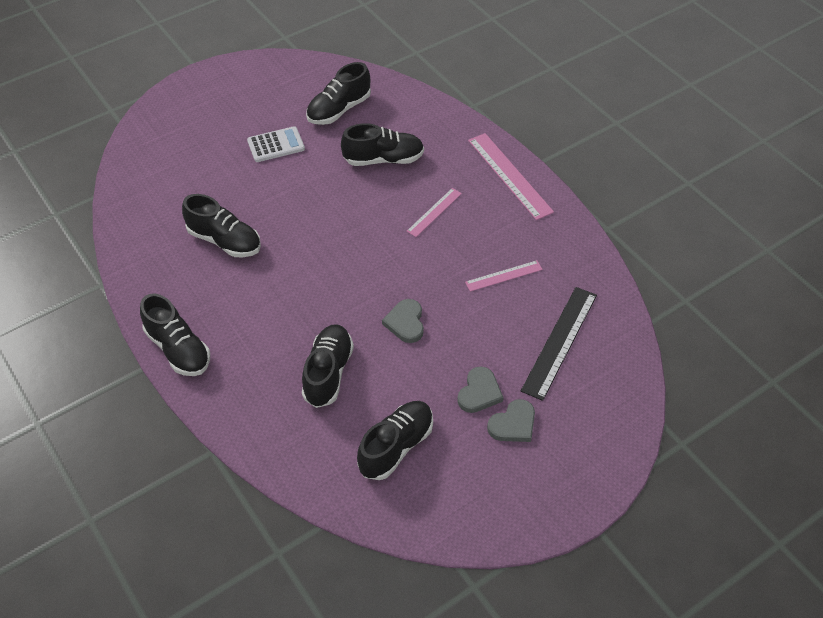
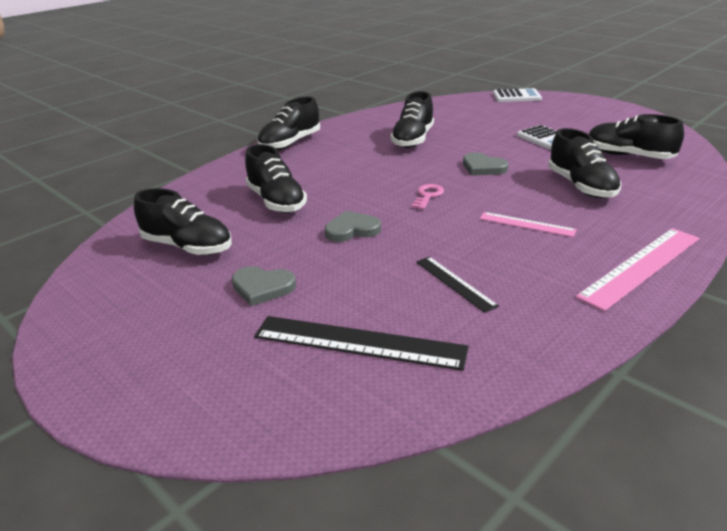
camera: 80 degrees right, 20 degrees down
black shoe [302,324,354,408] -> black shoe turned 60 degrees clockwise [245,144,307,213]
pink ruler [465,260,543,292] -> black ruler [416,257,499,313]
grey heart [487,399,535,442] -> grey heart moved to [463,152,508,176]
none -> pink key [412,184,444,210]
none -> white calculator [493,88,542,102]

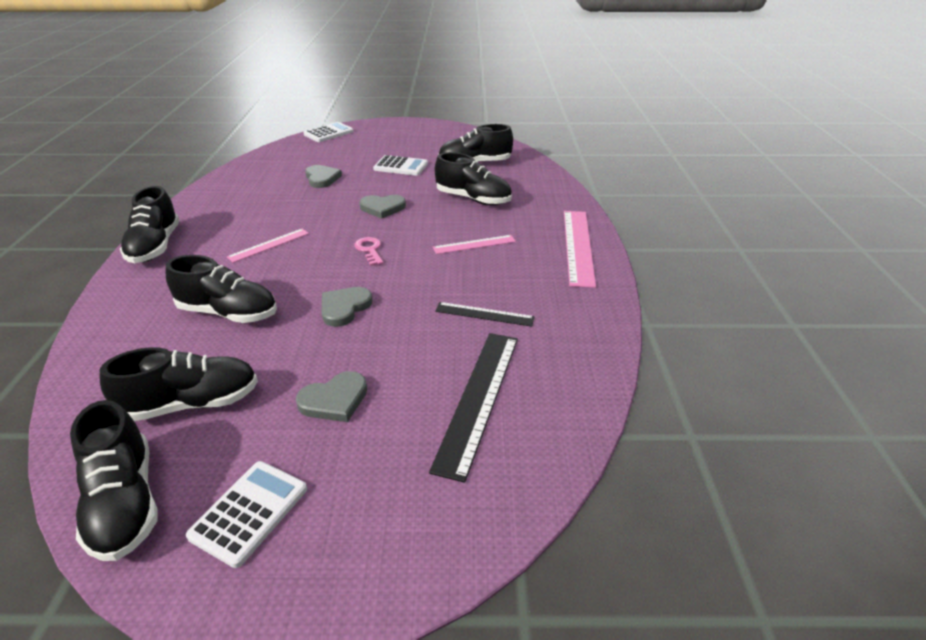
camera: 45 degrees left, 5 degrees up
black ruler [254,316,469,371] -> black ruler turned 45 degrees counterclockwise [429,333,518,483]
black shoe [391,91,434,148] -> black shoe moved to [70,400,158,561]
none -> white calculator [186,461,307,568]
none -> pink ruler [227,229,309,263]
none -> grey heart [305,165,342,188]

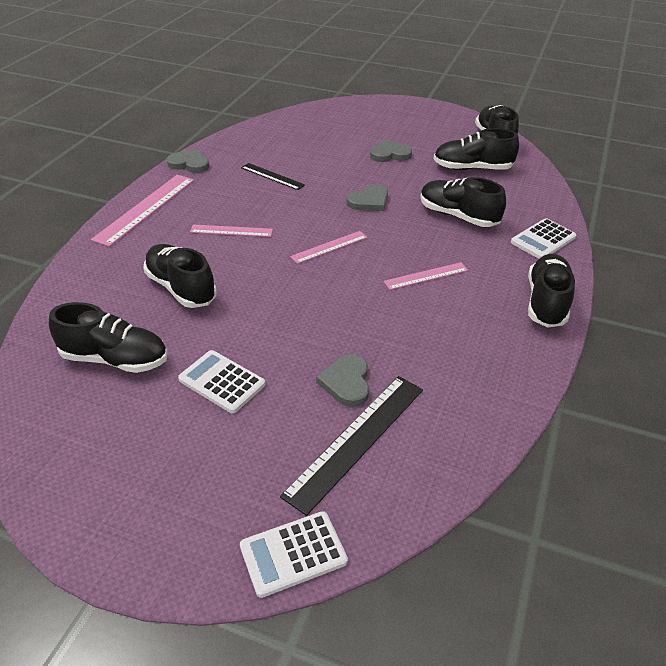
camera: 160 degrees left, 5 degrees up
white calculator [186,461,307,568] -> white calculator moved to [511,218,576,259]
pink key [354,237,383,266] -> pink ruler [290,231,367,264]
grey heart [359,195,406,219] -> grey heart moved to [167,149,209,173]
black ruler [429,333,518,483] -> black ruler moved to [280,376,423,516]

